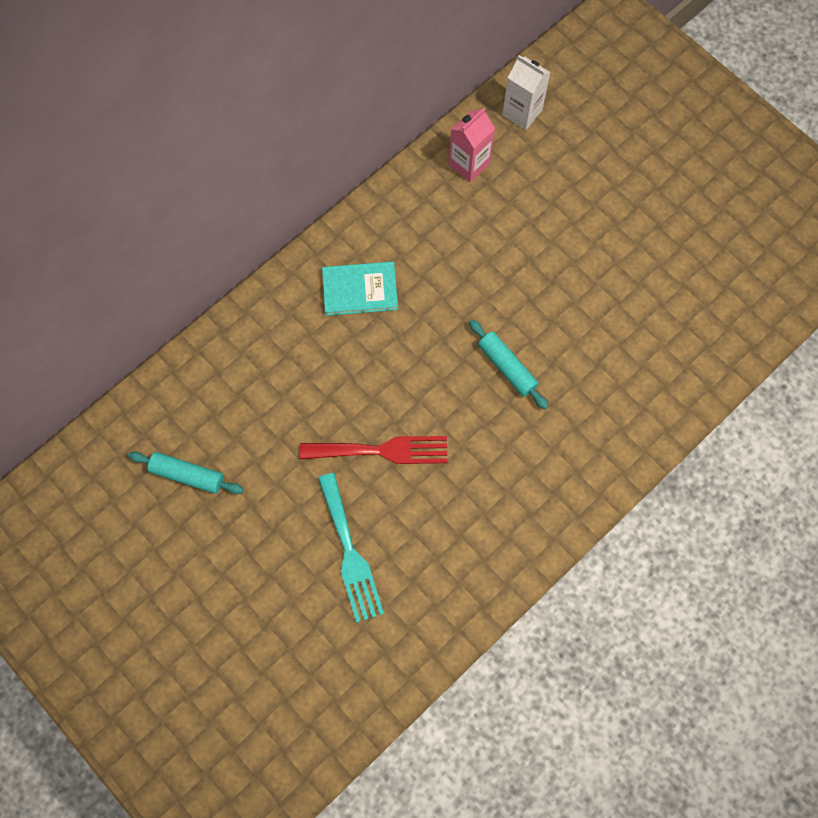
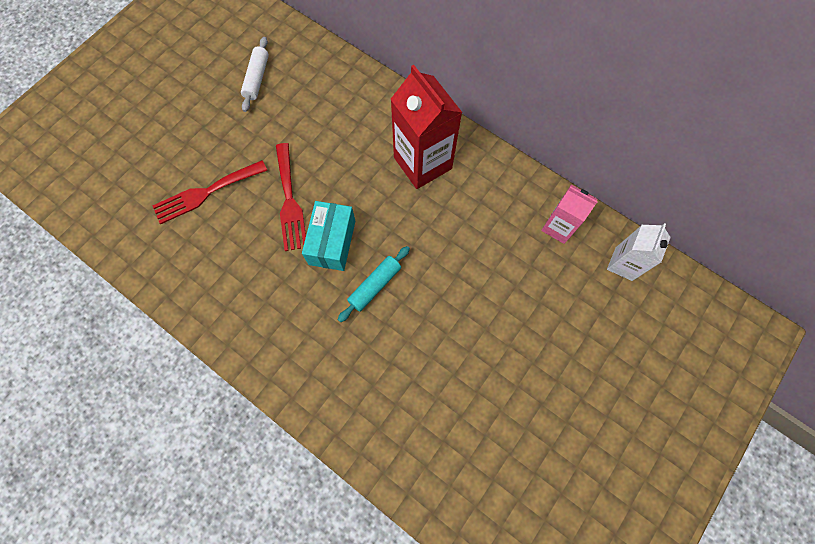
camera: 80 degrees right, 0 degrees up
turquoise rolling pin [128,452,244,494] -> white rolling pin [241,37,269,112]
turquoise fork [318,473,384,623] -> red fork [152,160,267,224]
turquoise book [322,262,398,316] -> red carton [391,65,463,189]
none -> turquoise box [302,201,355,271]

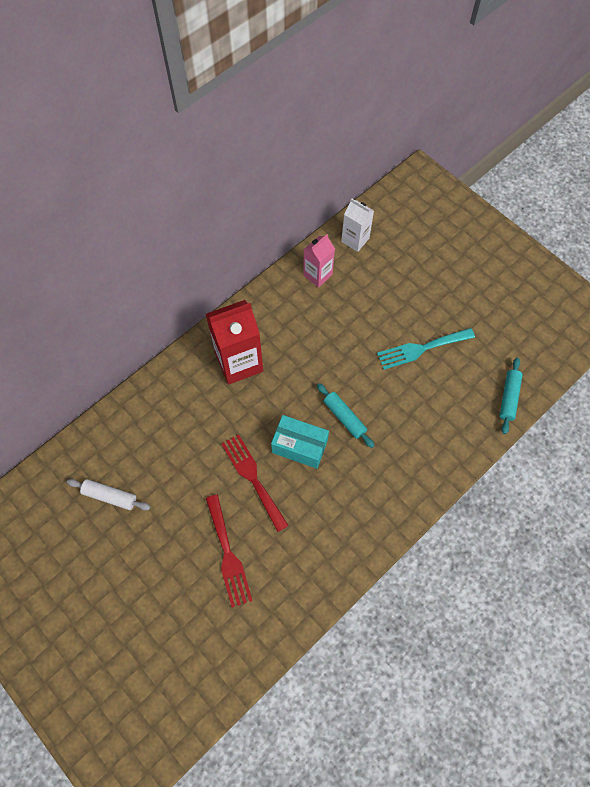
camera: 80 degrees left, 5 degrees down
red fork [276,143,306,251] -> red fork turned 120 degrees counterclockwise [222,434,289,532]
none -> turquoise fork [377,328,475,370]
none -> turquoise rolling pin [499,358,523,434]

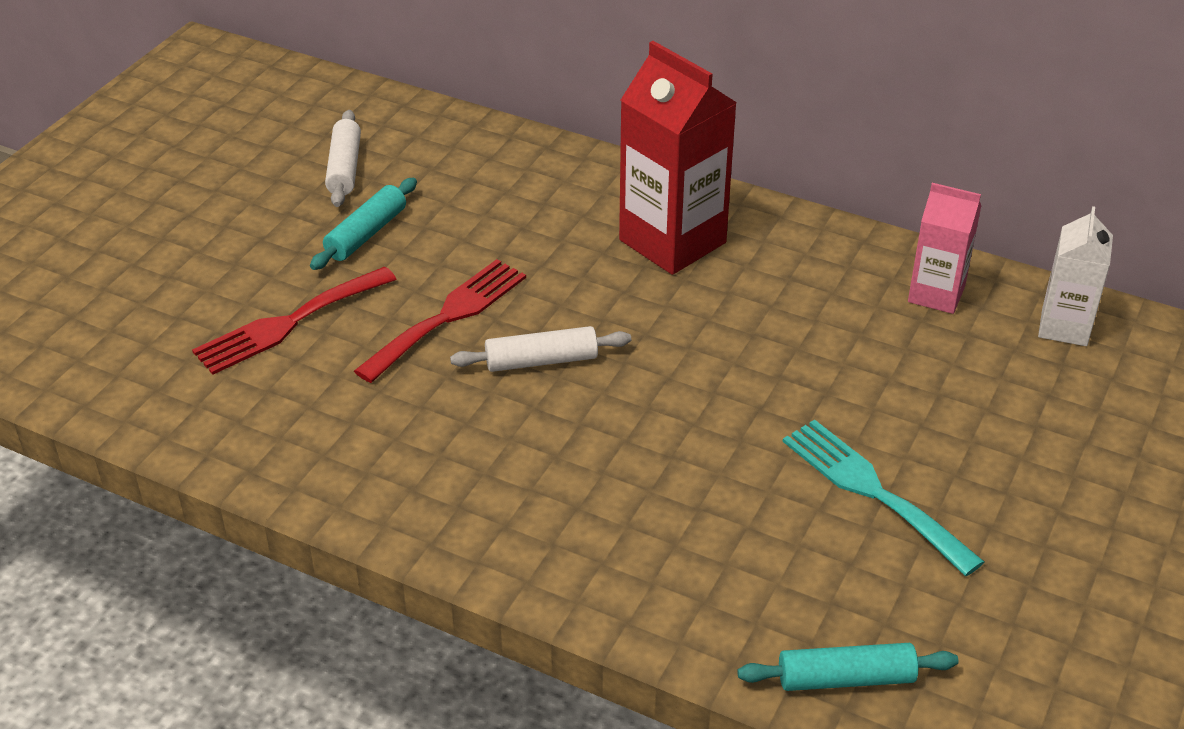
camera: 70 degrees right, 25 degrees down
turquoise box [271,415,329,469] -> white rolling pin [450,326,631,372]
turquoise rolling pin [317,383,374,448] -> turquoise rolling pin moved to [310,178,417,270]

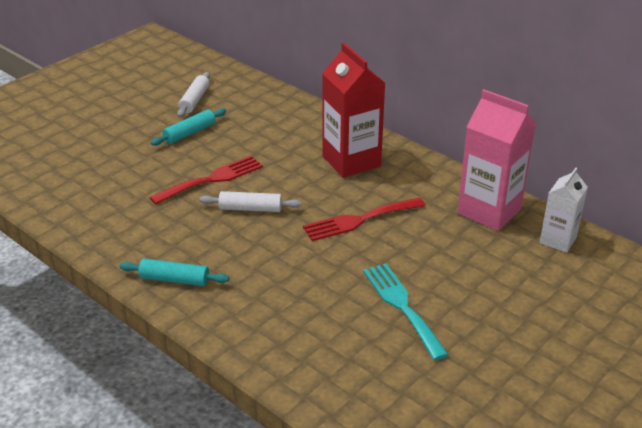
camera: 15 degrees right, 5 degrees down
red fork [192,267,397,375] -> red fork moved to [303,198,425,241]
turquoise rolling pin [737,643,958,691] -> turquoise rolling pin moved to [119,258,229,286]
pink carton [908,183,981,314] -> pink carton [457,89,536,231], size x1.70

